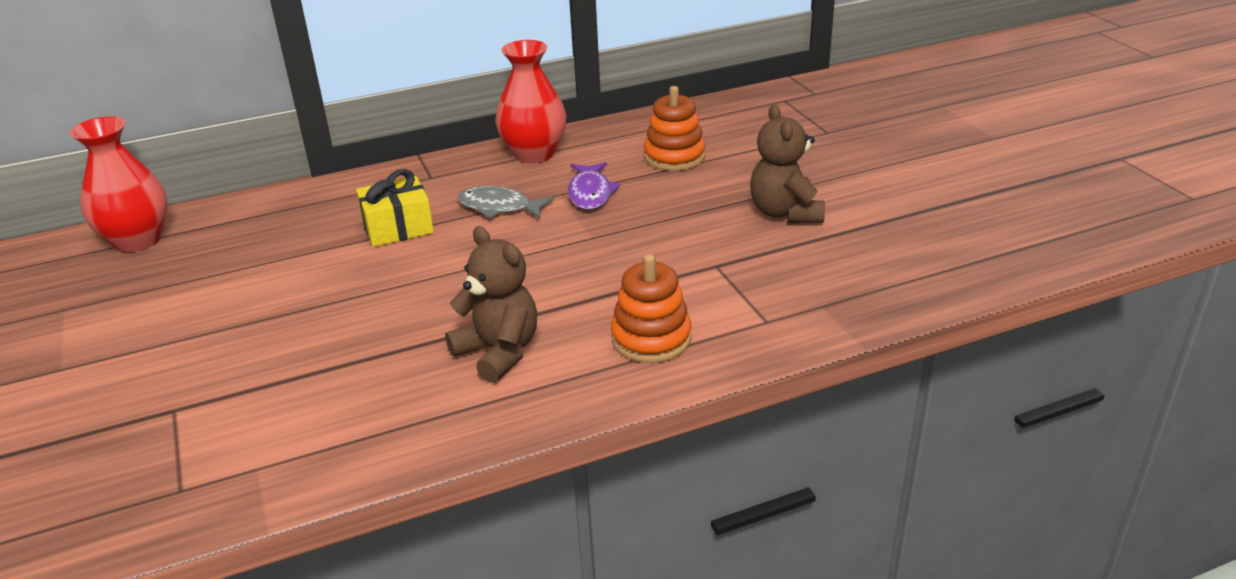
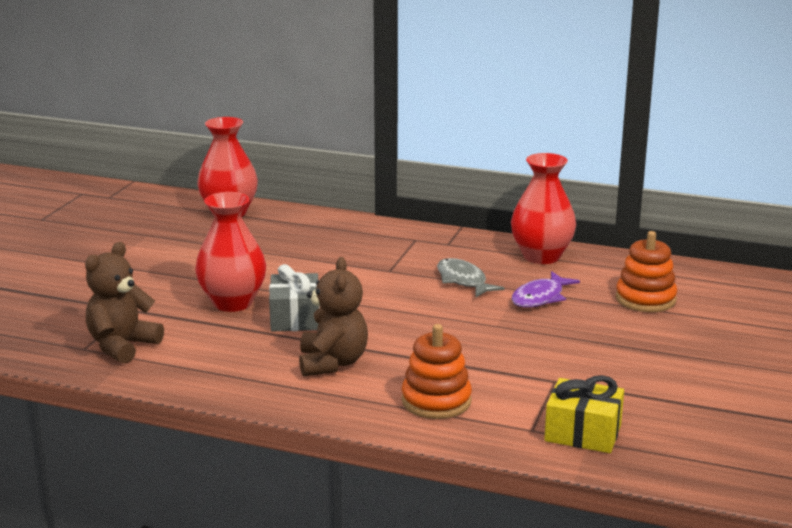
camera: 40 degrees right, 10 degrees down
yellow gift [356,169,434,247] -> yellow gift moved to [544,375,624,453]
brown teddy bear [750,104,825,223] -> brown teddy bear moved to [85,242,164,364]
none -> red vase [195,192,266,312]
none -> grey gift [269,264,320,331]

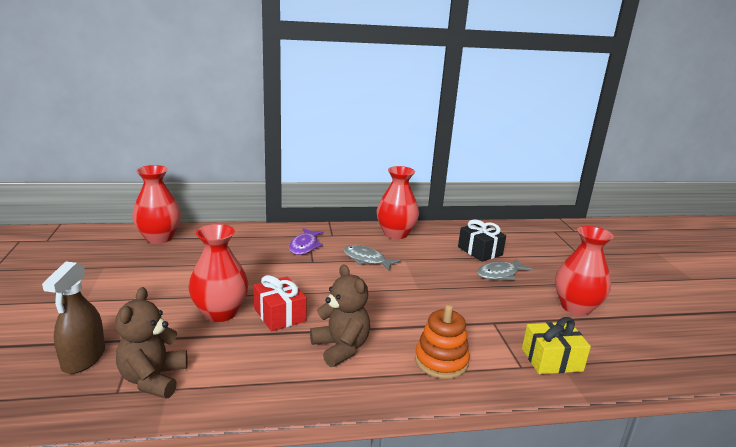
camera: 30 degrees left, 0 degrees up
grey gift [269,264,320,331] -> red gift [253,275,307,331]
purple fish [512,271,580,308] -> purple fish moved to [289,228,324,255]
orange stacking toy [616,231,677,312] -> black gift [458,220,506,262]
none -> brown spray bottle [42,261,105,374]
none -> grey fish [477,259,533,280]
none -> red vase [555,226,614,316]

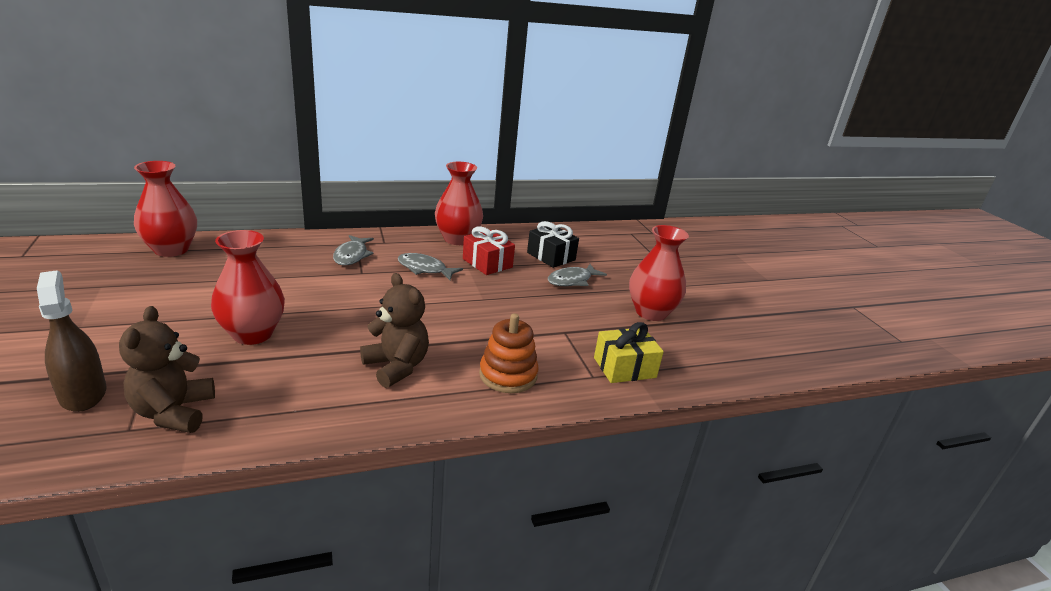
camera: 10 degrees left, 5 degrees up
brown spray bottle [42,261,105,374] -> brown spray bottle turned 150 degrees clockwise [37,270,107,412]
red gift [253,275,307,331] -> red gift moved to [463,226,515,275]
purple fish [289,228,324,255] -> grey fish [333,235,374,265]

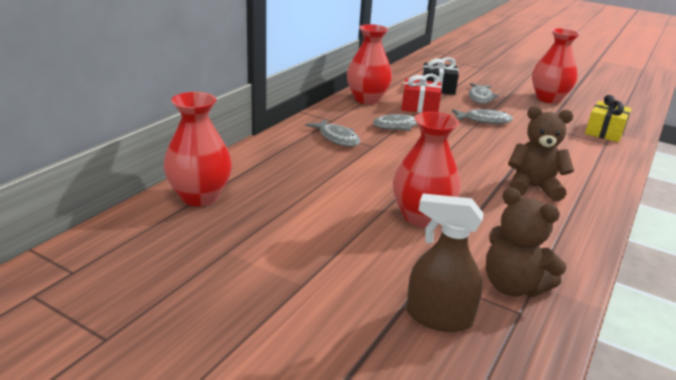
camera: 40 degrees left, 0 degrees up
orange stacking toy [479,313,539,393] -> none
none -> grey fish [452,109,513,124]

